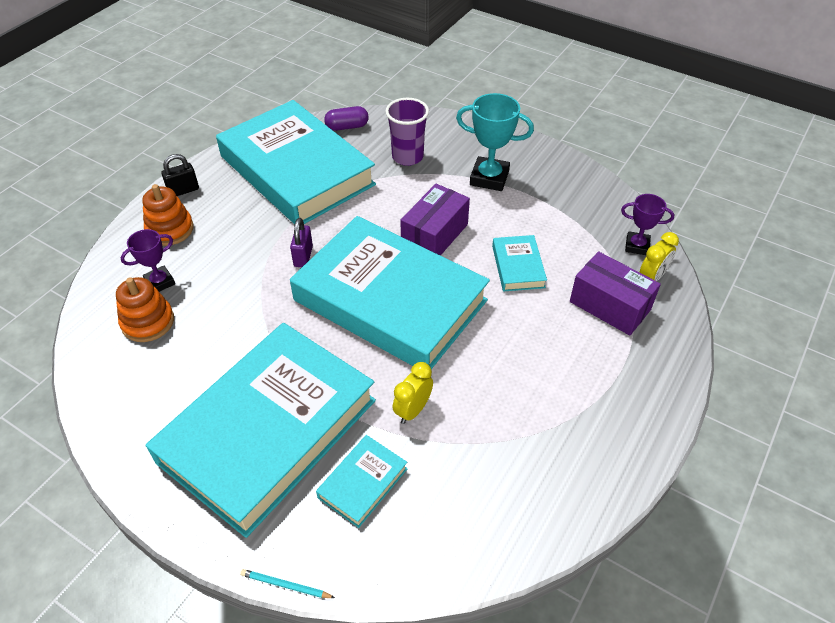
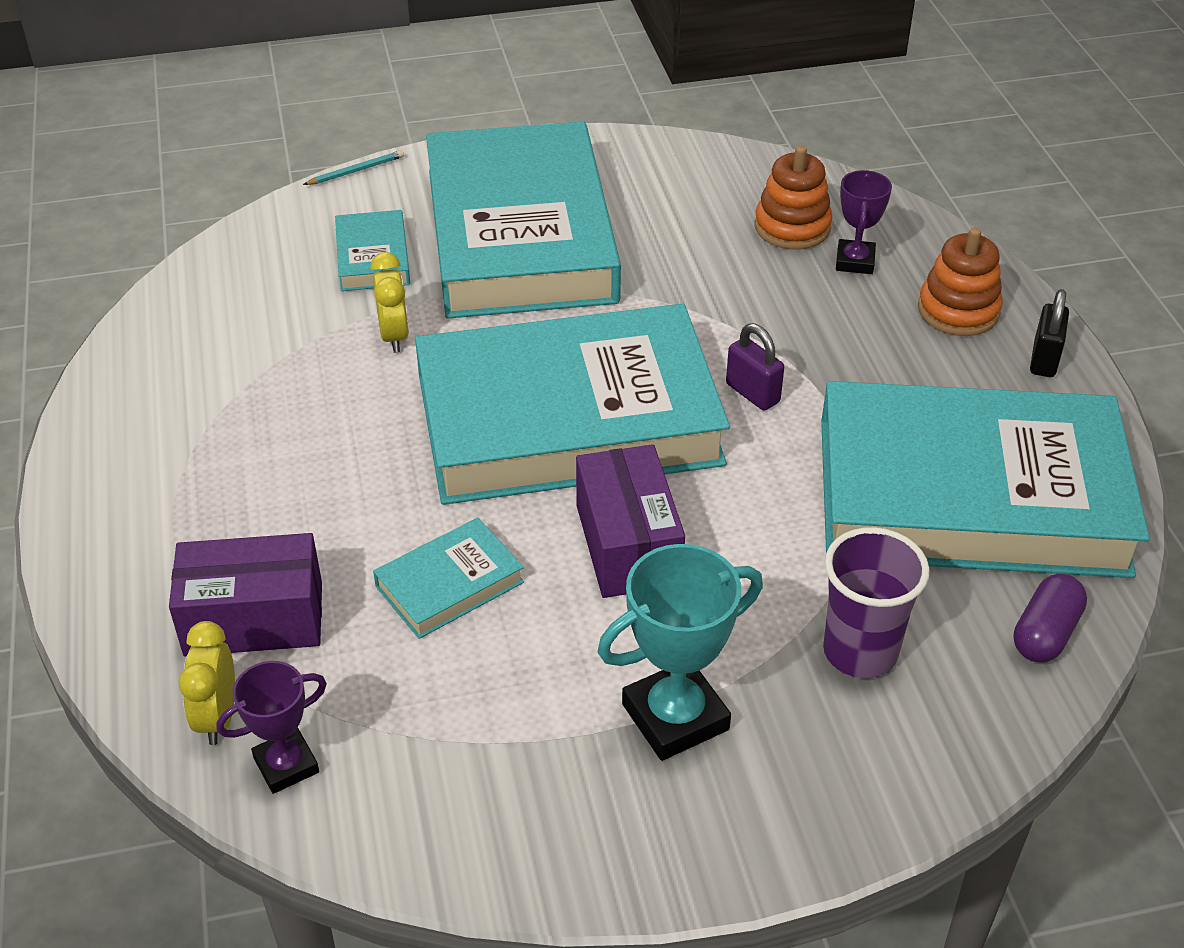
camera: 135 degrees right, 5 degrees down
turquoise book [492,235,547,292] -> turquoise book turned 75 degrees counterclockwise [373,518,524,639]

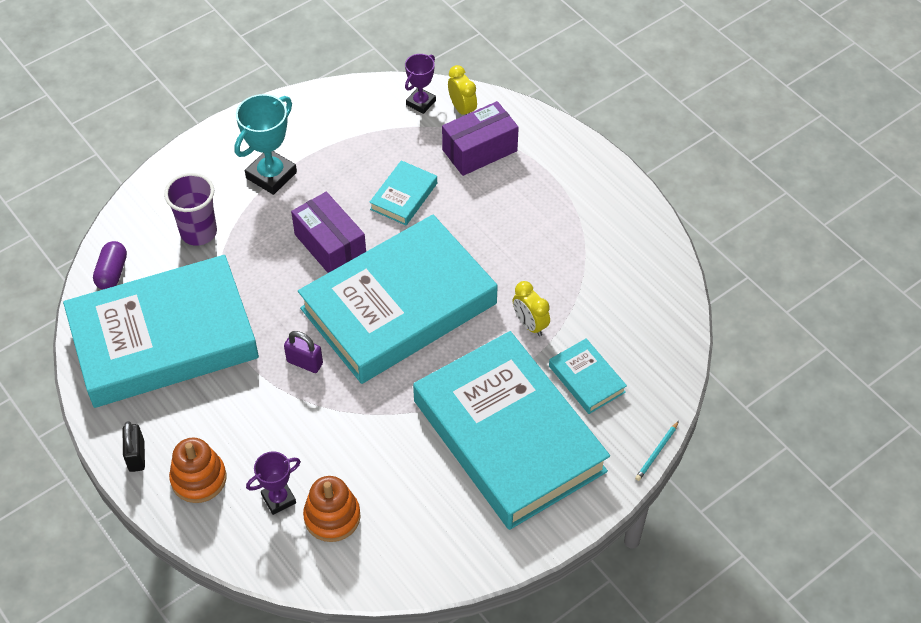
camera: 155 degrees right, 10 degrees up
purple trophy [836,170,892,274] -> purple trophy turned 75 degrees clockwise [246,452,301,515]

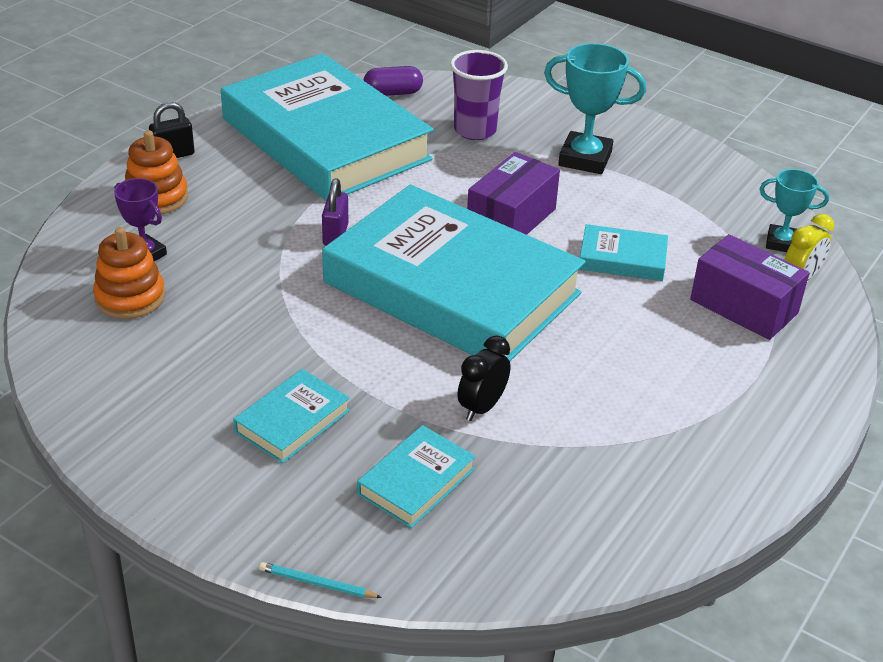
camera: 70 degrees right, 15 degrees down
purple trophy [405,54,436,114] -> turquoise trophy [760,169,829,252]
turquoise book [413,331,610,530] -> turquoise book [233,369,350,464], size x0.40
yellow clock [513,281,550,336] -> black clock [457,335,511,421]

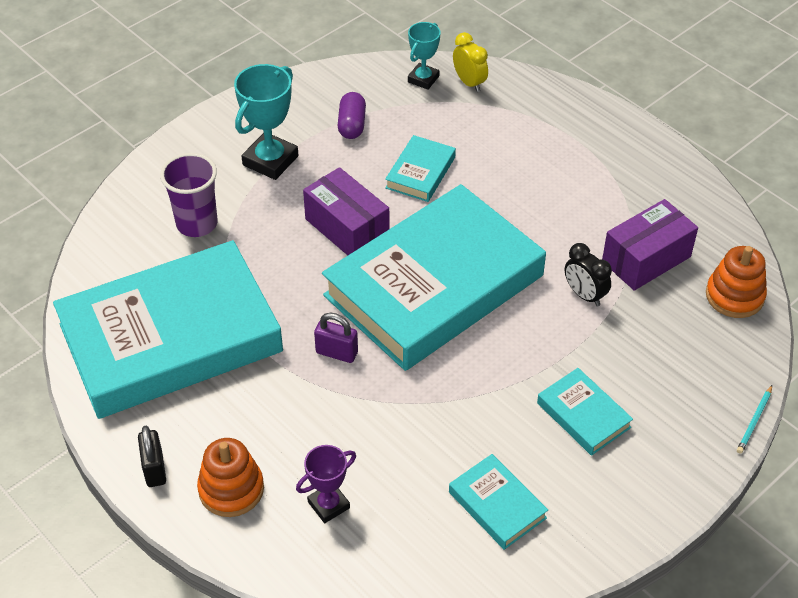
camera: 75 degrees left, 10 degrees up
orange stacking toy [93,227,165,319] -> orange stacking toy moved to [706,246,767,318]
turquoise book [357,425,476,528] -> turquoise book moved to [449,454,548,550]
purple capsule [363,66,423,96] -> purple capsule moved to [338,92,366,139]
purple box [690,234,809,340] -> purple box moved to [602,199,698,291]

